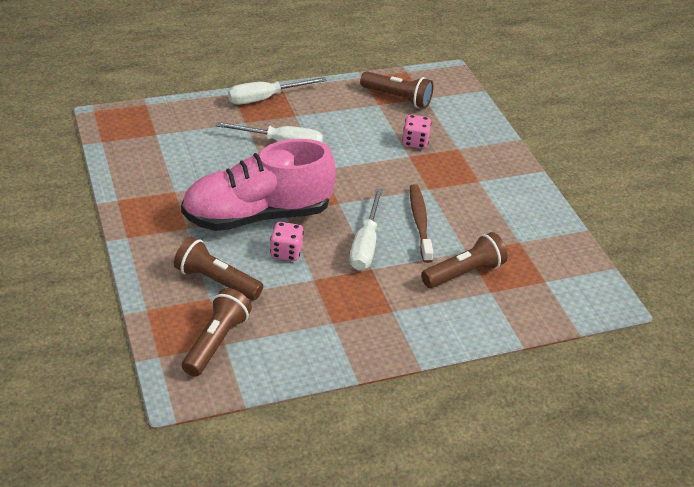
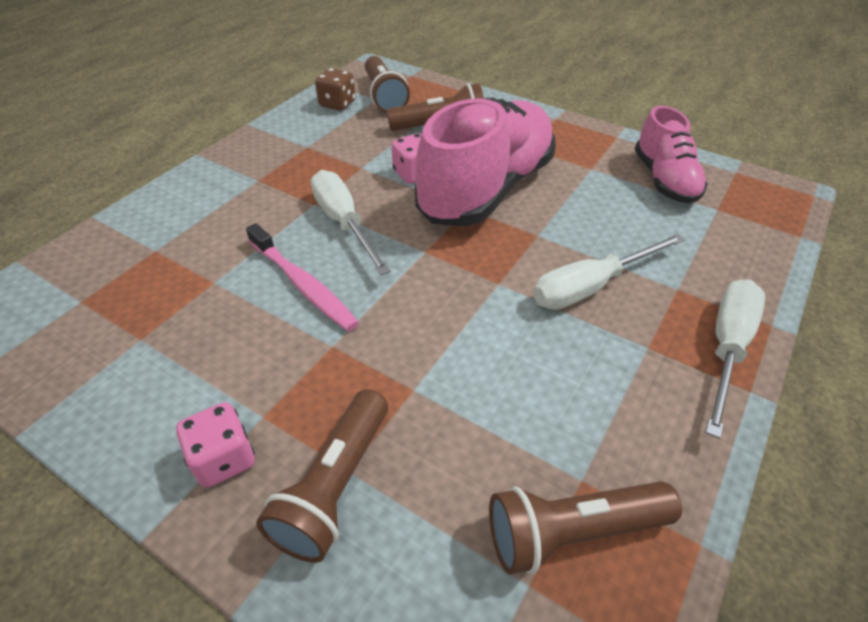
camera: 145 degrees right, 5 degrees up
pink dice [402,115,431,149] -> pink dice moved to [176,402,255,488]
brown toothbrush [410,184,433,263] -> pink toothbrush [246,223,359,331]
brown flashlight [421,232,507,288] -> brown flashlight moved to [256,389,388,563]
none -> brown dice [315,68,356,111]
none -> pink shoe [634,106,708,204]

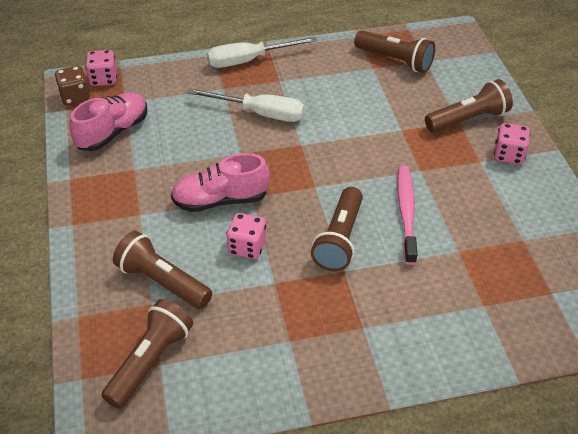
camera: 135 degrees left, 0 degrees up
white screwdriver [311,170,391,275] -> brown flashlight [311,187,363,271]
brown dice [315,68,356,111] -> brown dice moved to [55,66,90,105]
pink shoe [415,98,556,227] -> pink shoe [171,153,270,212], size x0.57
none -> pink dice [85,50,117,86]

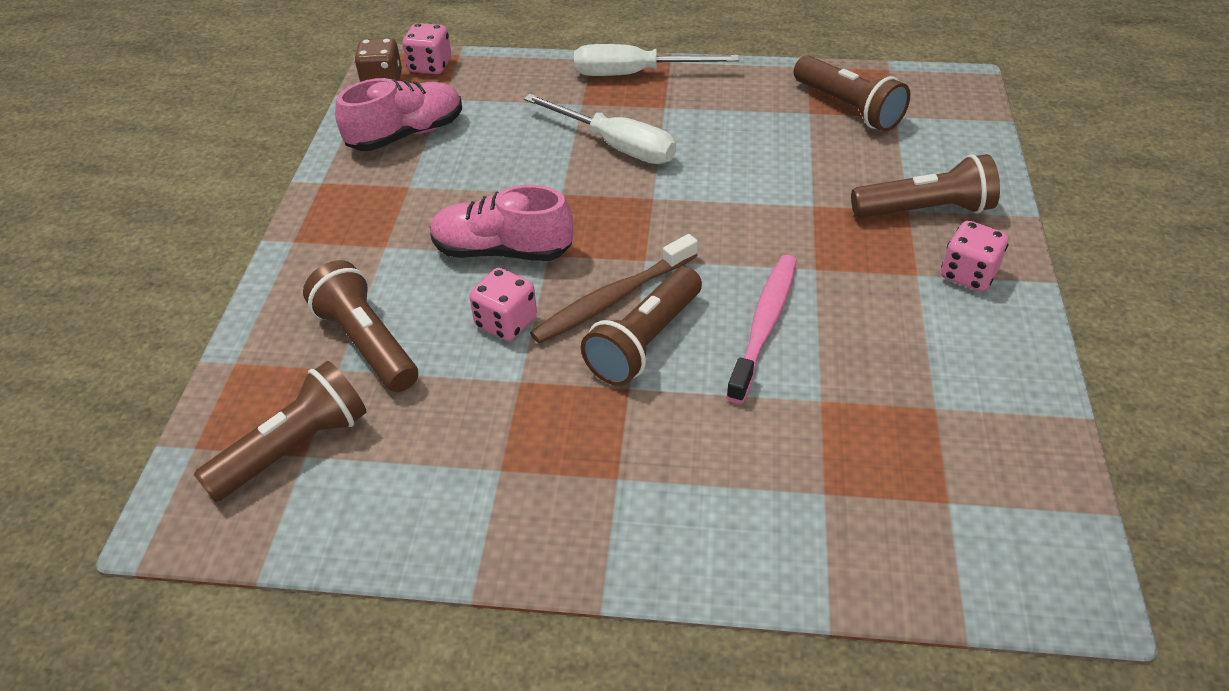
camera: 20 degrees right, 0 degrees up
none -> brown toothbrush [530,234,698,344]

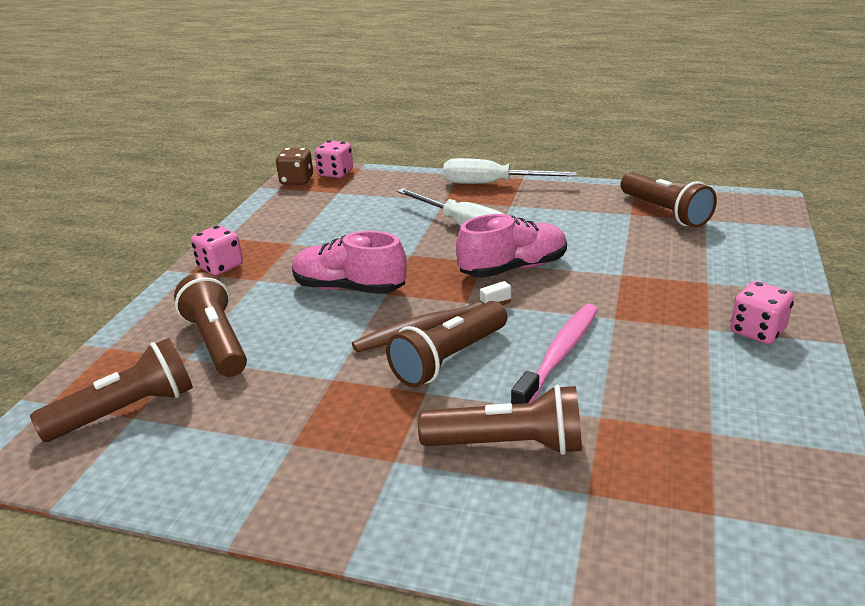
camera: 10 degrees right, 15 degrees down
pink shoe [335,78,462,151] -> pink shoe moved to [456,214,567,278]
pink dice [469,268,537,341] -> pink dice moved to [191,225,243,275]
brown flashlight [851,154,1000,218] -> brown flashlight moved to [418,385,582,455]

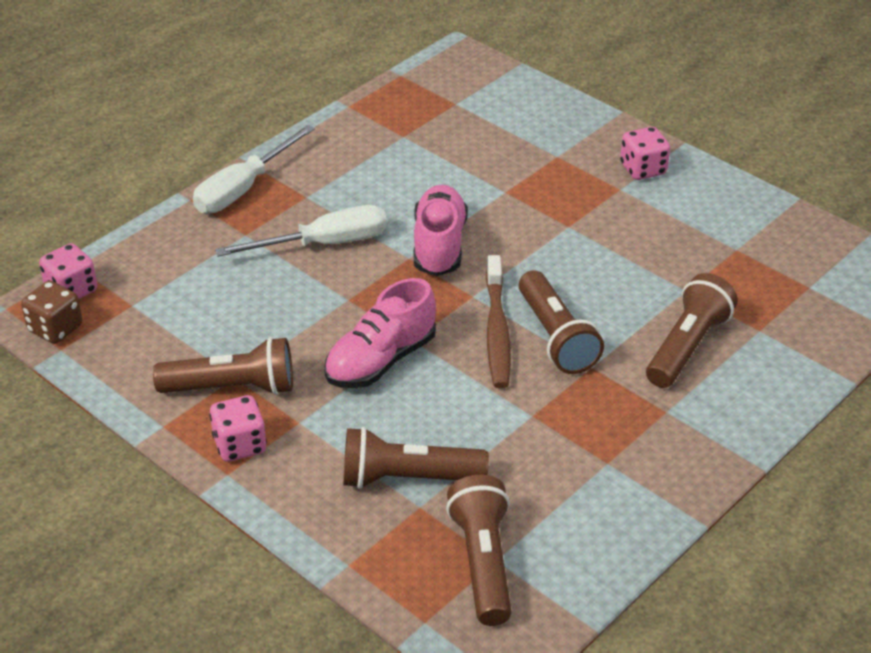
camera: 65 degrees left, 10 degrees up
pink toothbrush [511,304,598,404] -> none
brown flashlight [621,172,717,228] -> brown flashlight moved to [153,337,293,395]

